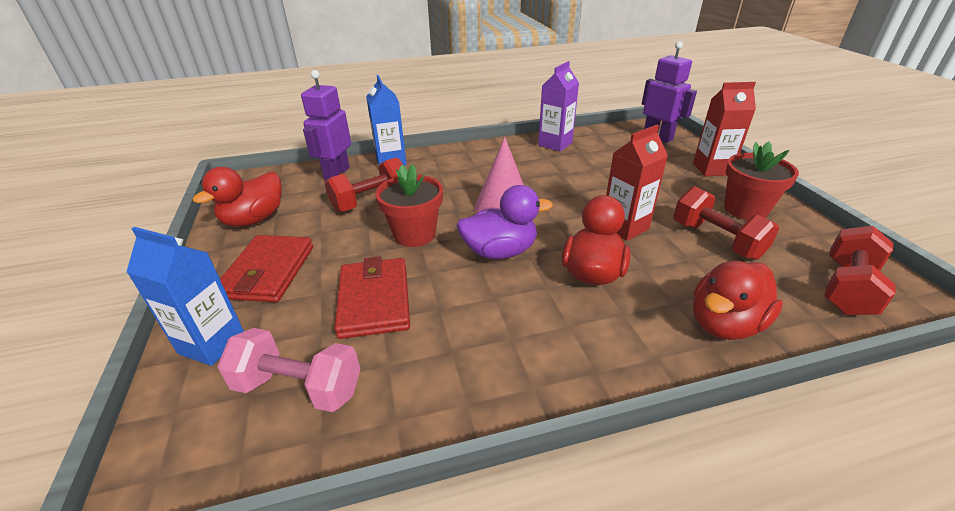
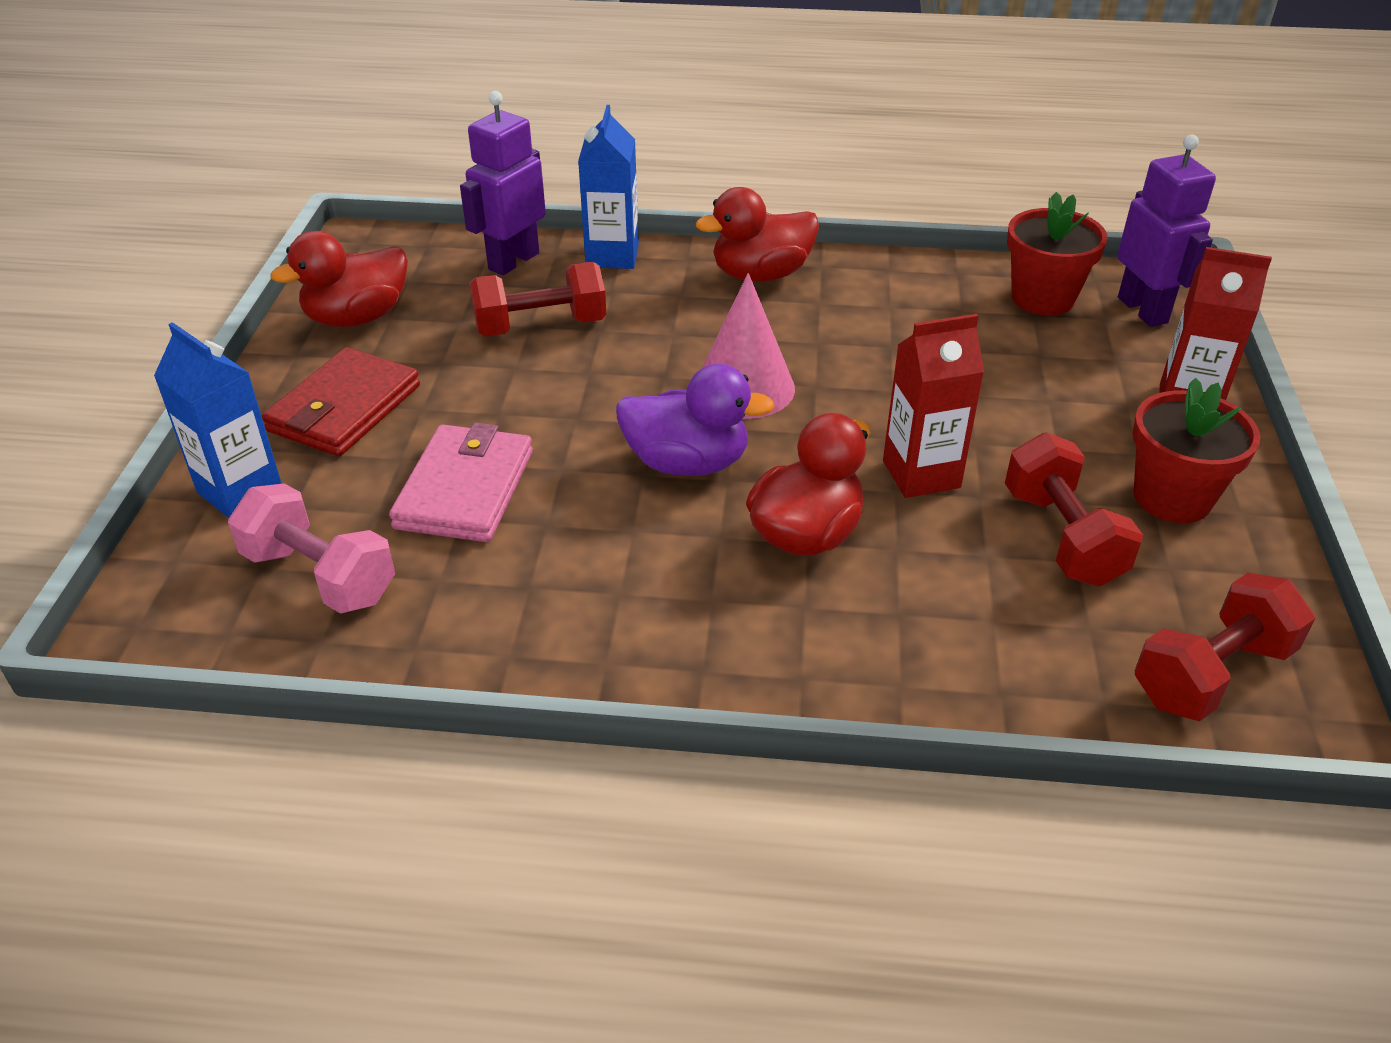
camera: 20 degrees right, 5 degrees up
red wallet [334,256,410,339] -> pink wallet [389,422,533,542]
red flower pot [376,164,443,247] -> red flower pot moved to [1007,192,1108,316]
purple carton [538,61,579,152] -> none
red duck [693,261,783,340] -> red duck moved to [696,187,819,282]

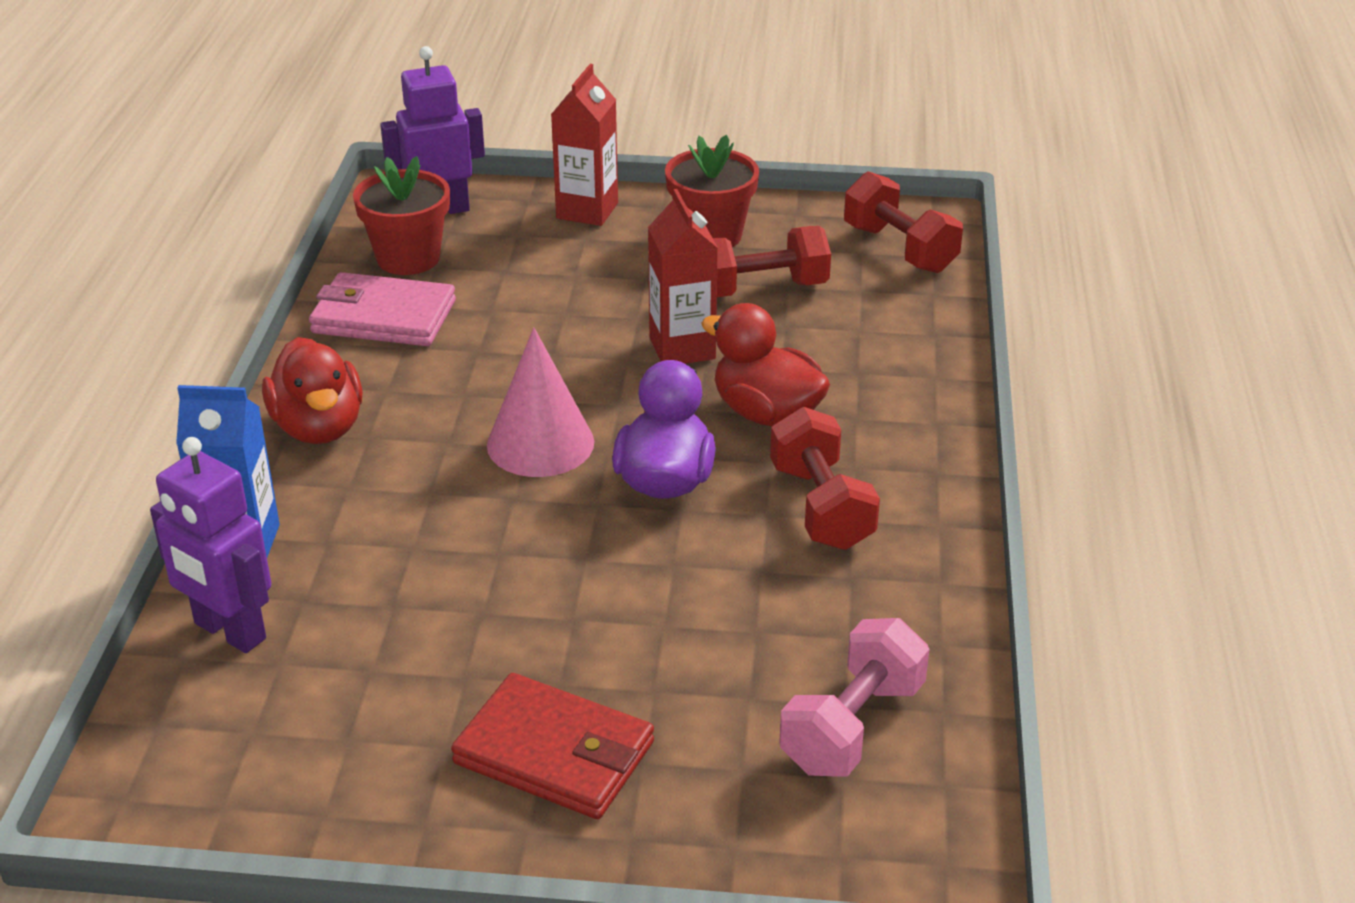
camera: 90 degrees left, 5 degrees down
blue carton [154,322,282,518] -> none
red duck [271,231,408,327] -> none
pink wallet [389,422,533,542] -> pink wallet moved to [309,272,456,346]
red dumbbell [469,262,606,337] -> red dumbbell moved to [770,407,880,550]

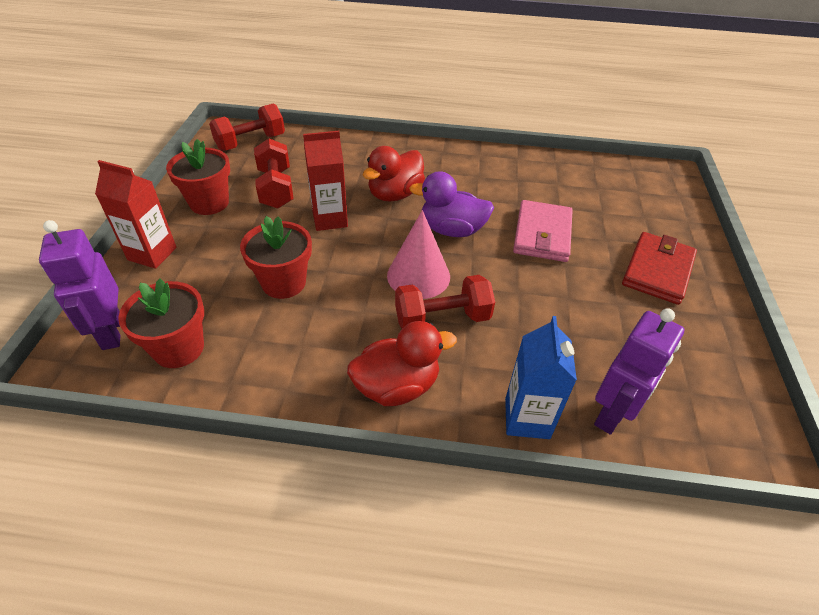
camera: 90 degrees left, 10 degrees up
pink wallet [309,272,456,346] -> pink wallet moved to [513,200,573,262]
red dumbbell [770,407,880,550] -> red dumbbell moved to [395,275,495,328]
pink dumbbell [779,618,929,777] -> none
none -> red flower pot [240,216,312,299]

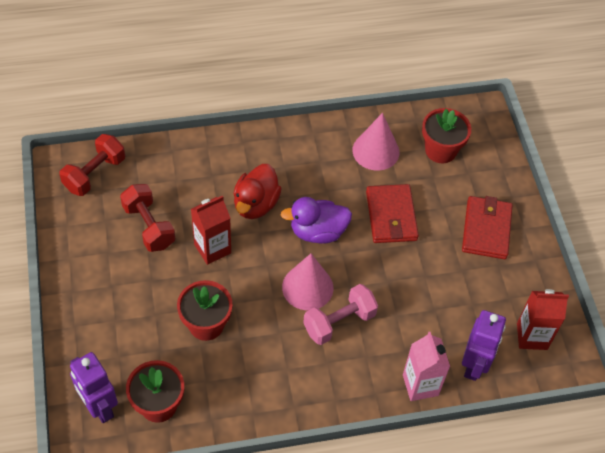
camera: 20 degrees left, 10 degrees up
red carton [95,160,177,269] -> red carton moved to [517,289,569,350]
red flower pot [166,139,230,215] -> red flower pot moved to [422,108,471,163]
red duck [347,321,457,406] -> none
red dumbbell [395,275,495,328] -> pink dumbbell [303,284,378,345]
blue carton [505,316,577,439] -> pink carton [403,332,450,401]
pink wallet [513,200,573,262] -> red wallet [366,184,419,243]
none -> pink cone [353,113,399,171]

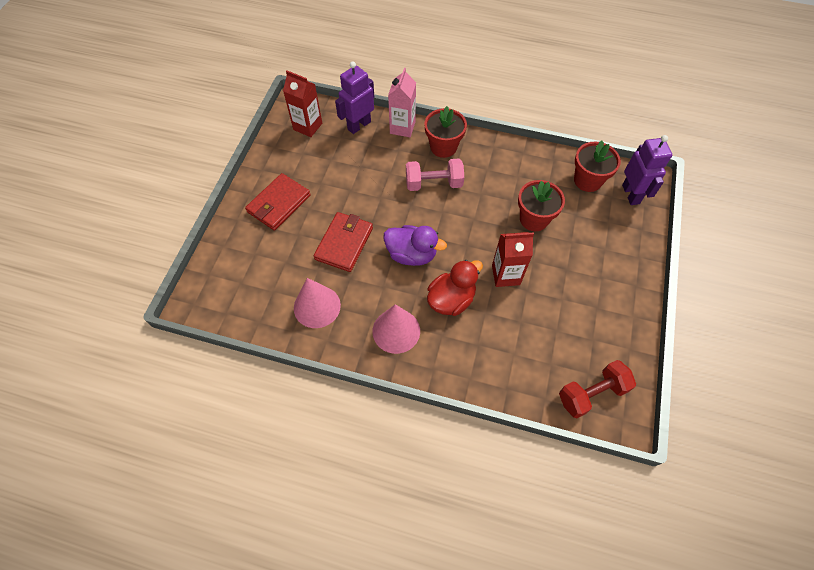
camera: 150 degrees left, 5 degrees up
red dumbbell [120,184,175,252] -> none
pink cone [282,253,333,310] -> pink cone moved to [372,304,420,354]
red flower pot [422,108,471,163] -> red flower pot moved to [424,106,467,158]

